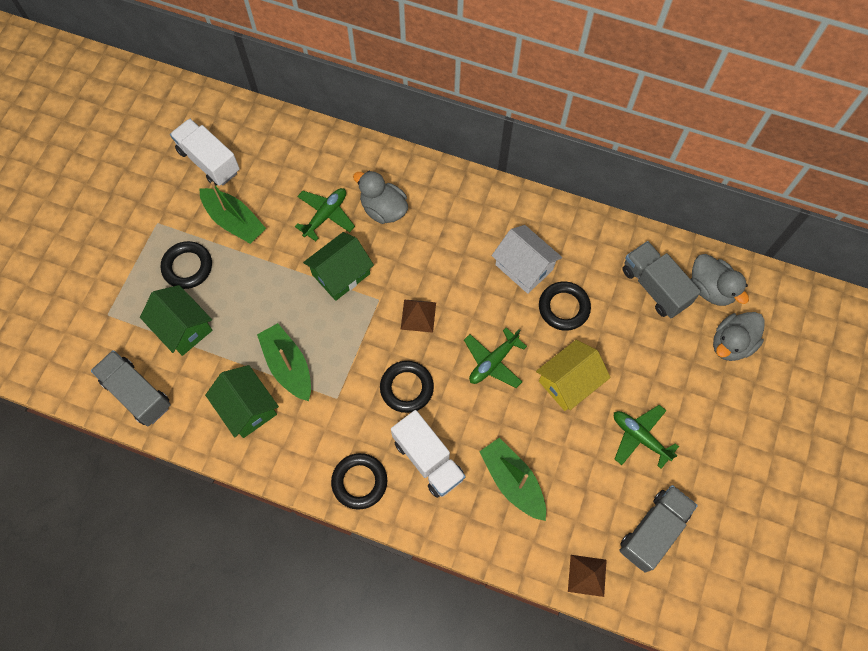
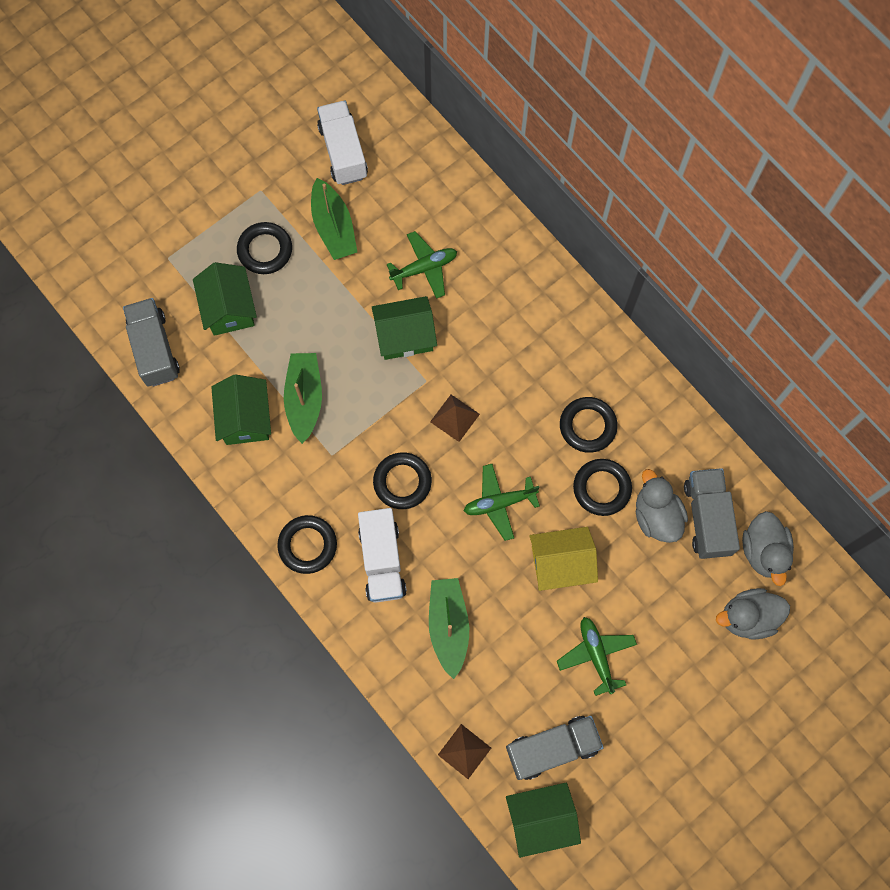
camera: 30 degrees right, 5 degrees up
grey duck [353,170,408,224] -> grey duck moved to [636,469,688,543]
white house [492,225,562,294] -> black ring [560,397,618,453]
none -> green house [506,783,581,858]

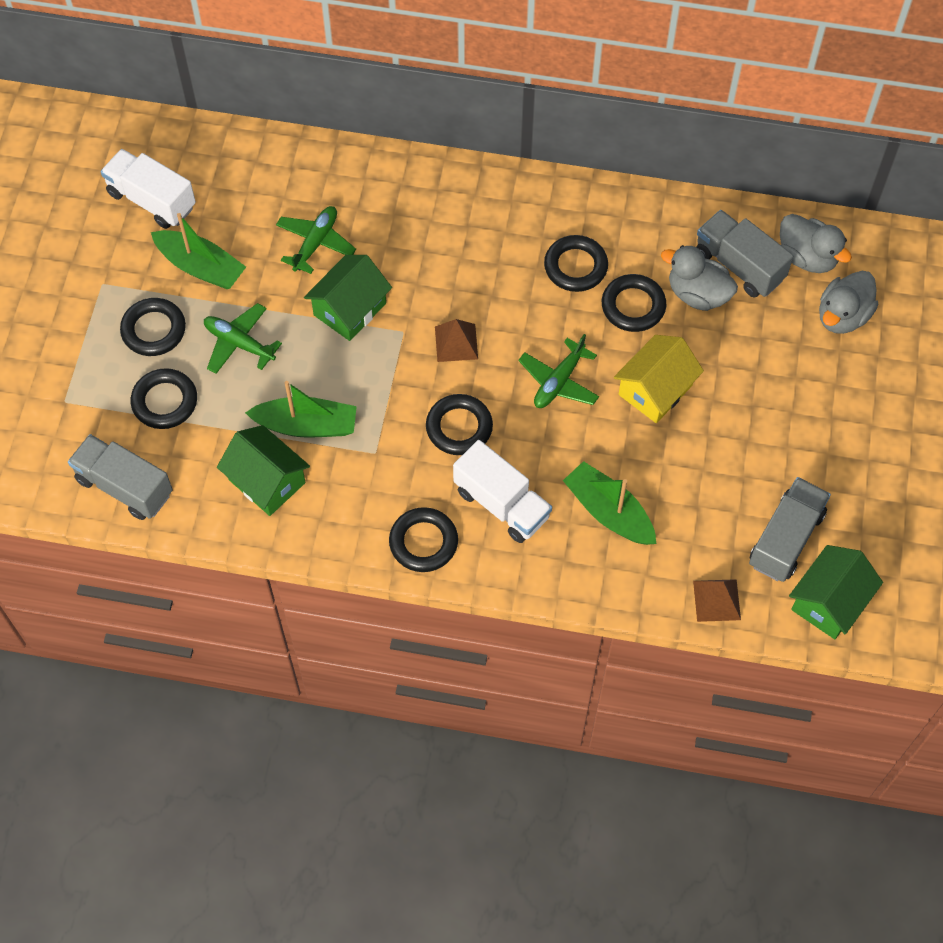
camera: 40 degrees left, 10 degrees down
green house [193,262,257,336] -> black ring [131,368,197,429]
green boat [284,353,322,444] -> green boat turned 135 degrees clockwise [245,381,357,438]
green plane [557,617,637,696] -> green plane moved to [204,303,282,374]

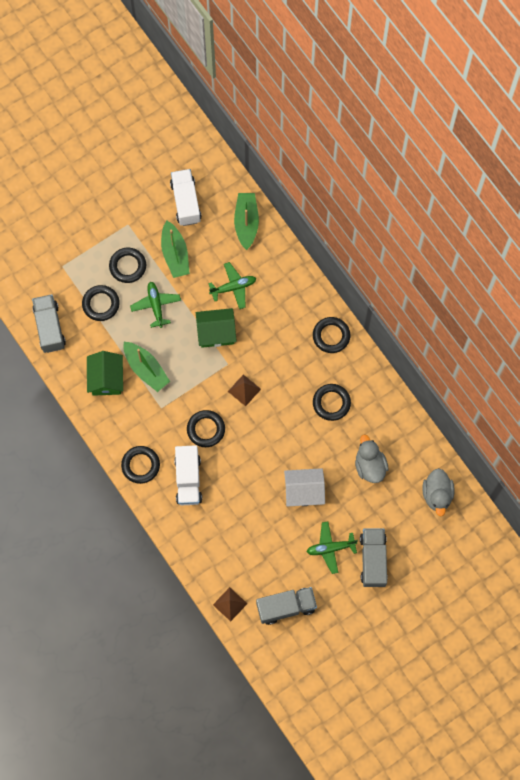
camera: 45 degrees right, 10 degrees up
green plane [518,334,599,408] -> green plane moved to [307,522,358,574]
green boat [563,461,656,545] -> green boat moved to [234,193,259,250]
black ring [602,274,666,332] -> black ring moved to [313,317,350,353]
yellow house [614,335,704,423] -> white house [284,468,325,507]
grey truck [696,210,793,297] -> grey truck moved to [360,529,388,587]
green house [789,545,883,639] -> none
grey duck [819,271,878,334] -> none

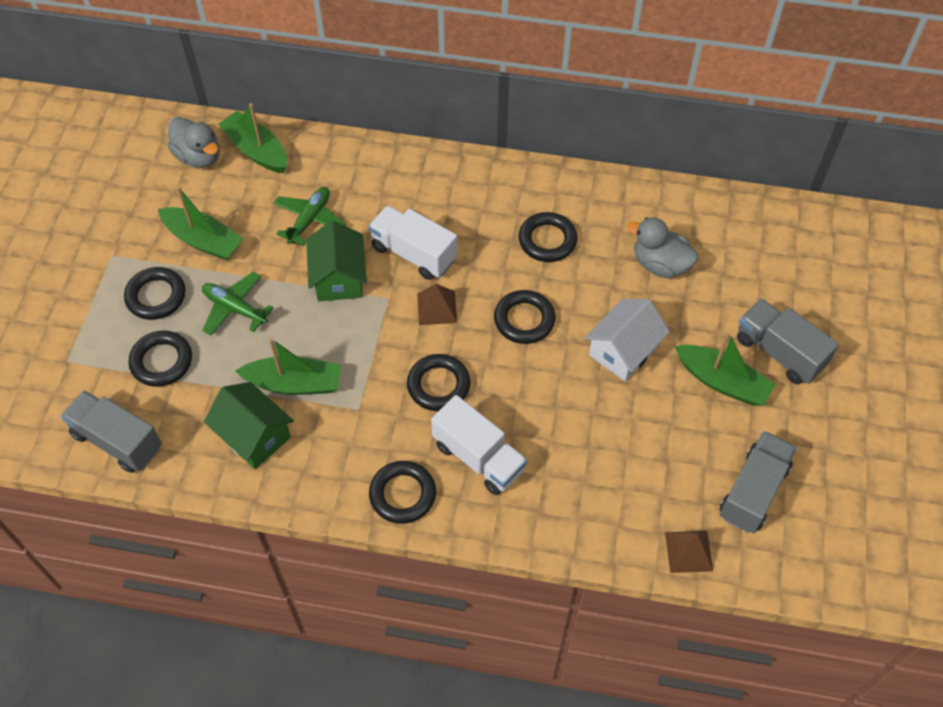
camera: 45 degrees left, 15 degrees down
white truck [170,169,202,226] -> white truck moved to [368,205,457,280]
green house [196,308,237,348] -> green house turned 45 degrees counterclockwise [306,220,367,301]
green plane [307,522,358,574] -> green boat [675,331,776,406]
black ring [313,317,350,353] -> black ring moved to [494,290,556,344]
grey duck [422,468,455,516] -> grey duck moved to [167,117,220,168]

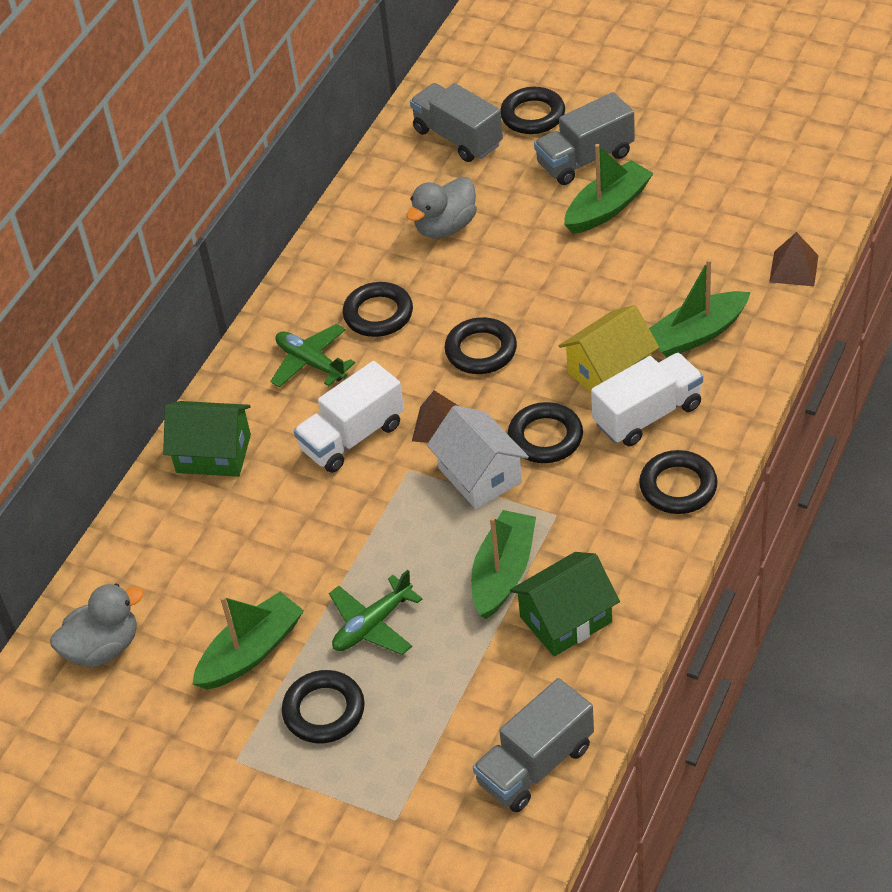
camera: 70 degrees left, 10 degrees down
black ring [129,331,192,387] -> black ring moved to [500,87,565,134]
green boat [218,103,287,173] -> green boat moved to [649,259,751,358]
green plane [274,187,346,246] -> green plane moved to [270,324,355,387]
green house [306,220,367,301] -> green house moved to [163,401,251,477]
white house [585,299,670,381] -> white house moved to [427,405,529,509]
grey truck [719,431,797,533] -> grey truck moved to [410,83,503,162]
none -> yellow house [559,305,659,392]

